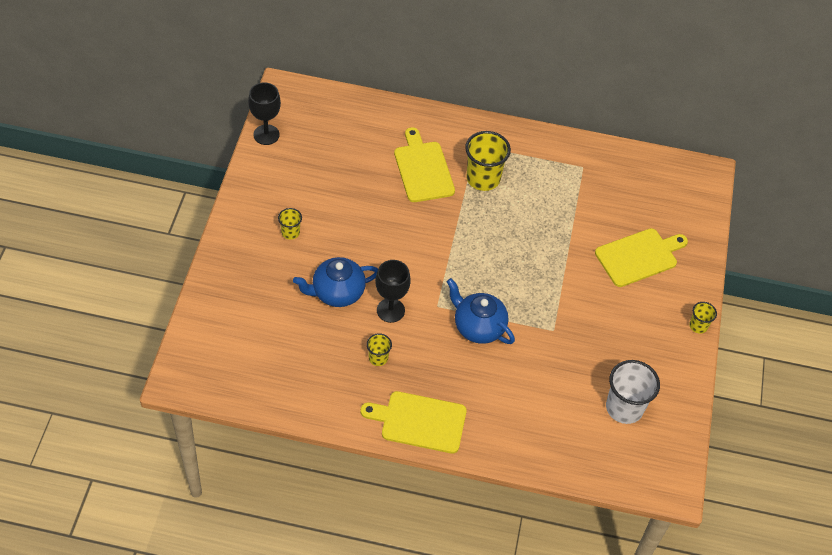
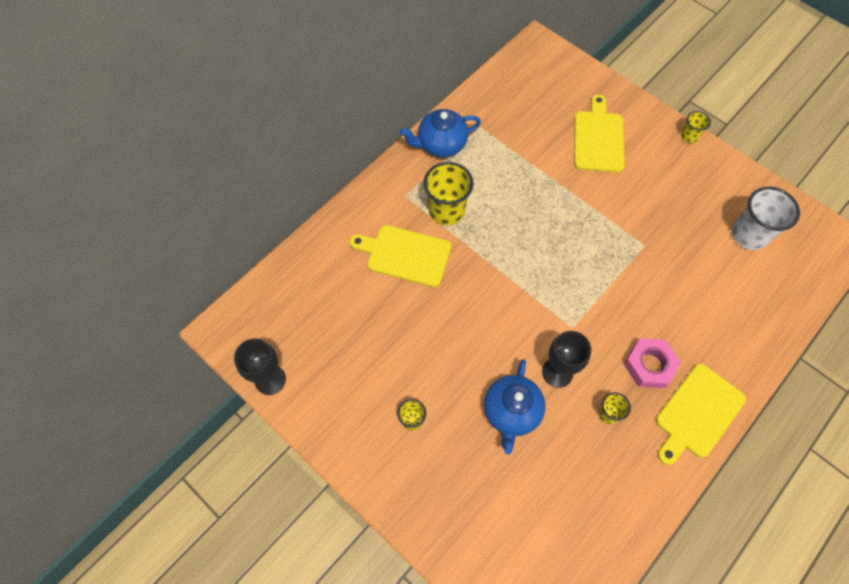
camera: 55 degrees left, 10 degrees up
blue teapot [447,278,515,344] -> blue teapot moved to [400,109,481,157]
none -> pink nut [624,338,681,388]

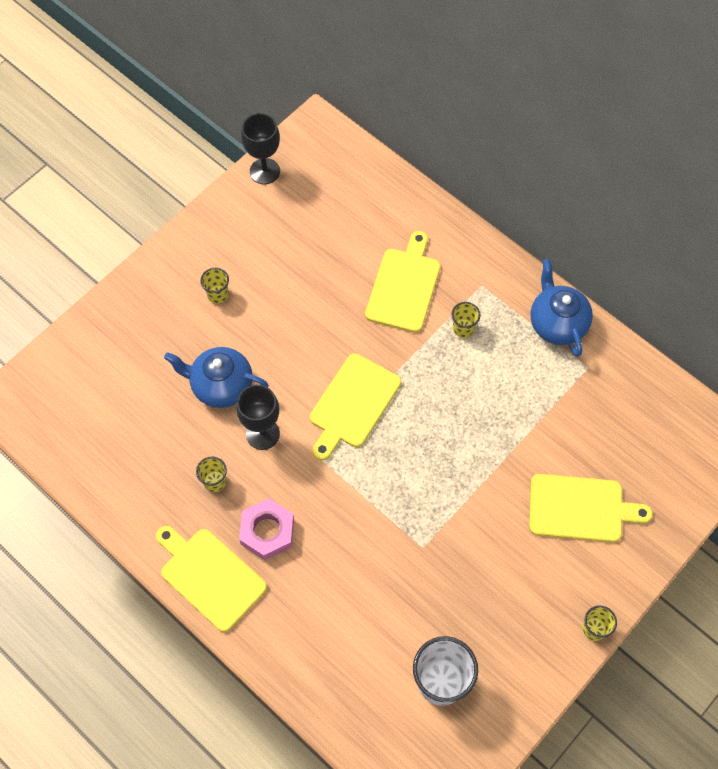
camera: 90 degrees right, 0 degrees up
yellow cup [423,162,474,225] -> yellow cup [452,302,480,338], size x0.52
none -> yellow cutting board [310,353,401,460]

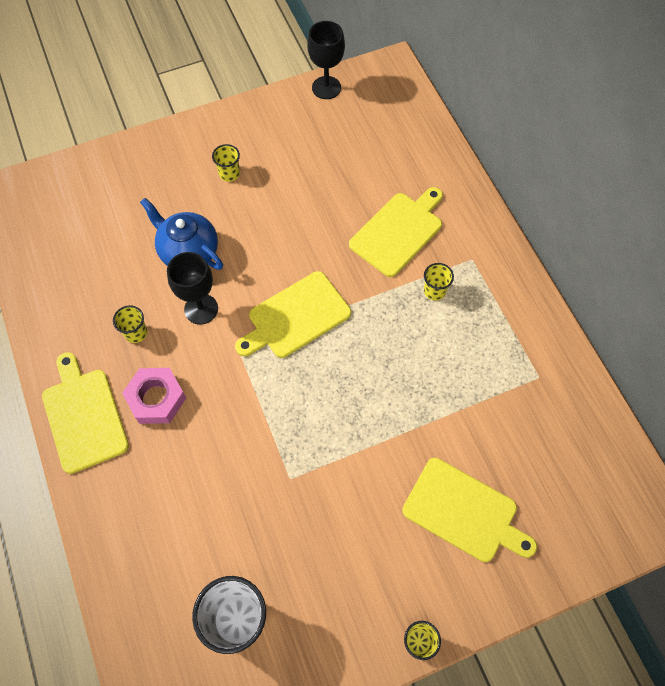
camera: 25 degrees right, 0 degrees up
blue teapot [531,259,593,357] -> none

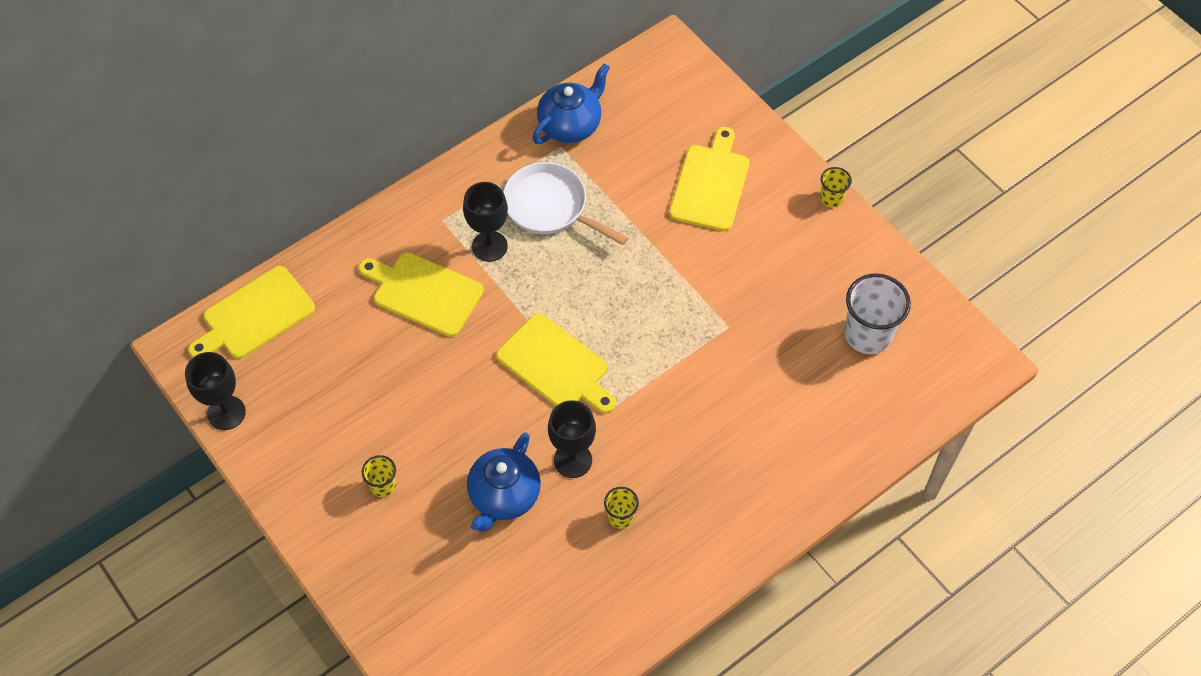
camera: 105 degrees left, 5 degrees down
yellow cutting board [42,352,129,474] -> yellow cutting board moved to [188,266,315,359]
pink nut [122,368,186,424] -> none
yellow cup [424,263,454,300] -> black goblet [463,182,508,262]
none -> white pan [503,162,628,245]
none -> blue teapot [532,63,610,144]

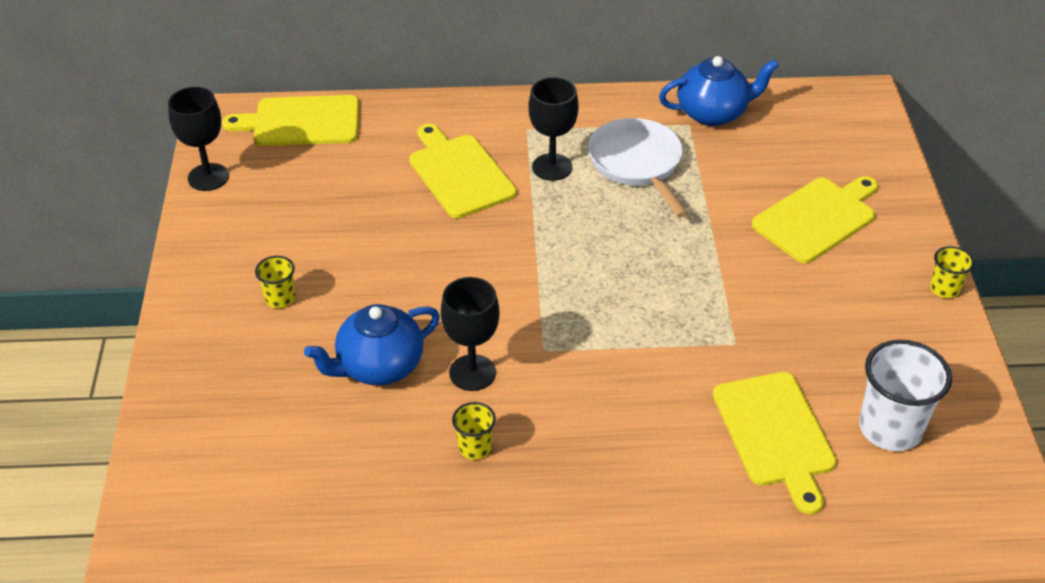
camera: 35 degrees right, 15 degrees down
yellow cutting board [496,313,616,414] -> yellow cutting board moved to [713,372,837,514]

